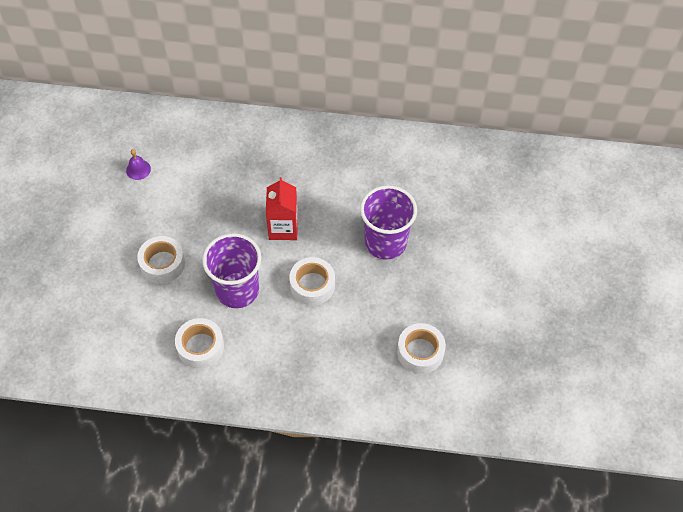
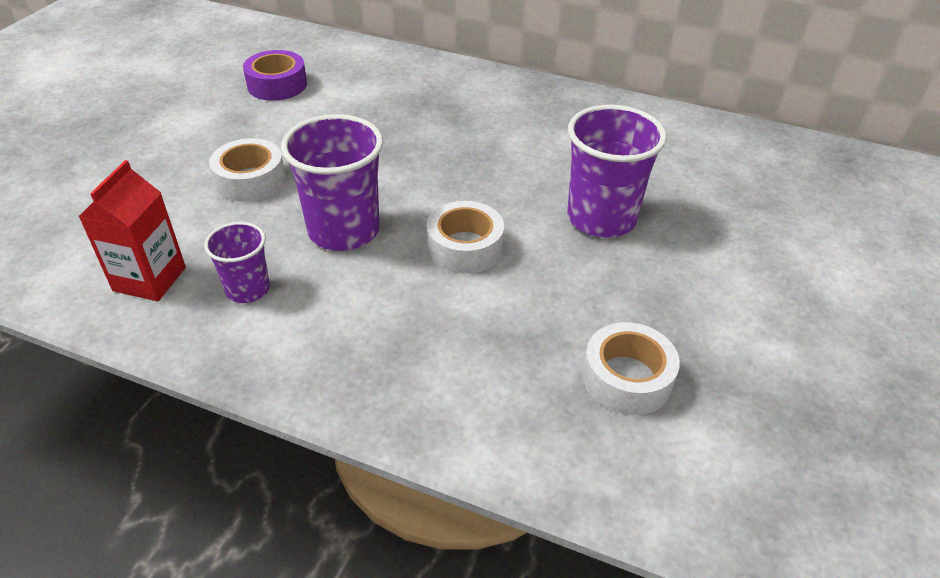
camera: 15 degrees right, 15 degrees down
purple bell [126,149,151,180] -> purple tape [243,50,307,101]
white tape [175,318,224,369] -> purple cup [204,222,270,303]
red carton [266,177,298,240] -> red carton moved to [78,160,186,301]

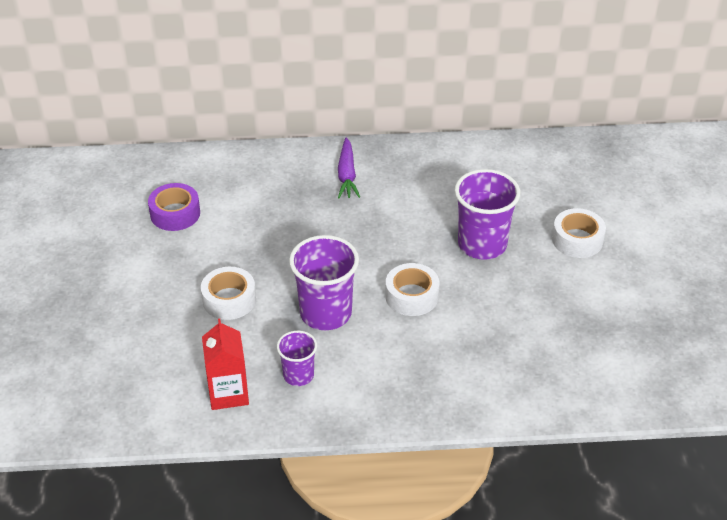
camera: 25 degrees left, 0 degrees up
white tape [582,322,680,415] -> white tape moved to [552,208,606,258]
none -> purple carrot [338,137,360,198]

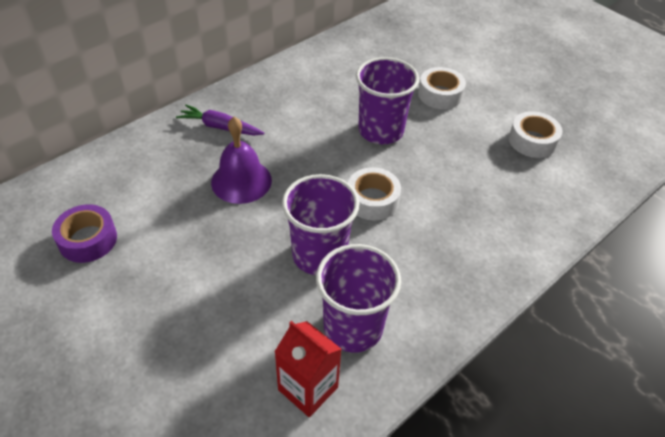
camera: 40 degrees left, 5 degrees up
white tape [201,267,256,320] -> white tape moved to [509,111,563,158]
purple cup [277,331,317,386] -> purple cup [316,244,401,352], size x1.77
purple carrot [338,137,360,198] -> purple carrot turned 150 degrees clockwise [176,105,265,136]
none -> purple bell [211,117,272,204]

